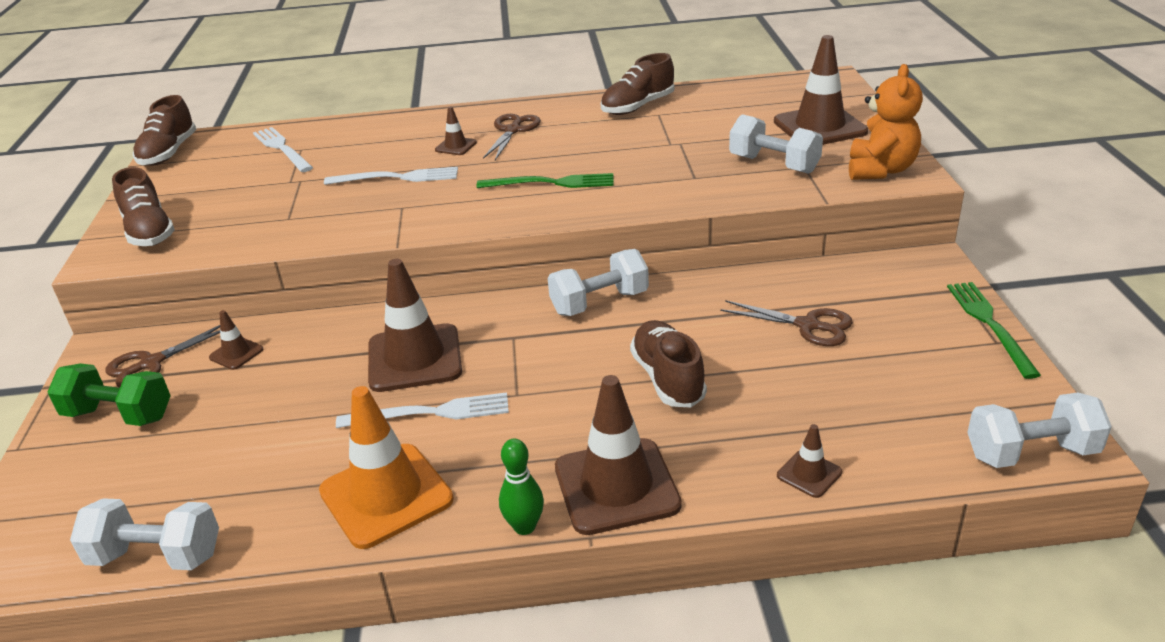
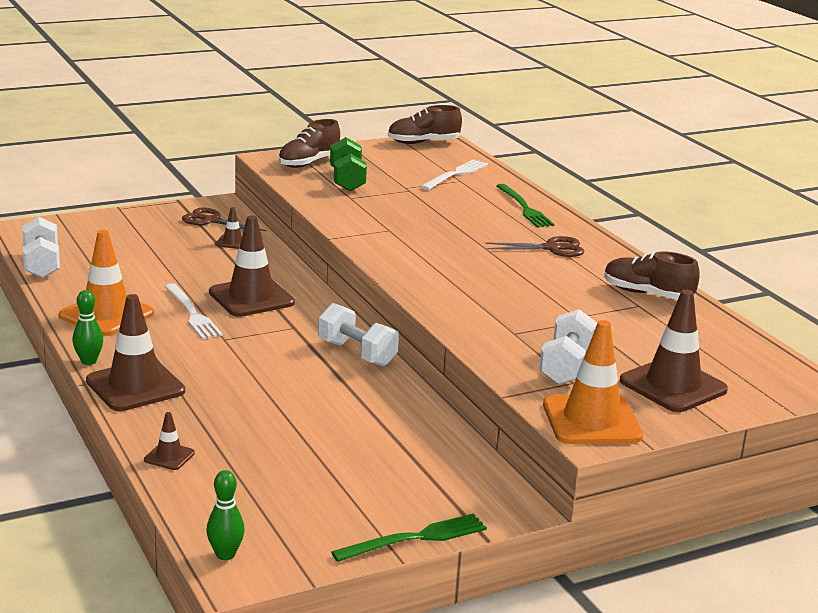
camera: 65 degrees right, 10 degrees down
green dumbbell [47,363,171,426] -> green dumbbell moved to [330,137,367,191]
white fork [324,167,458,185] -> none
brown traffic cone [435,106,477,155] -> none
green fork [476,173,614,188] -> green fork moved to [496,184,555,227]
brown shoe [630,320,707,407] -> none
brown scissors [720,300,853,346] -> none
orange teddy bear [849,64,923,180] -> orange traffic cone [543,320,643,444]
white dumbbell [967,392,1112,468] -> green bowling pin [206,470,245,560]

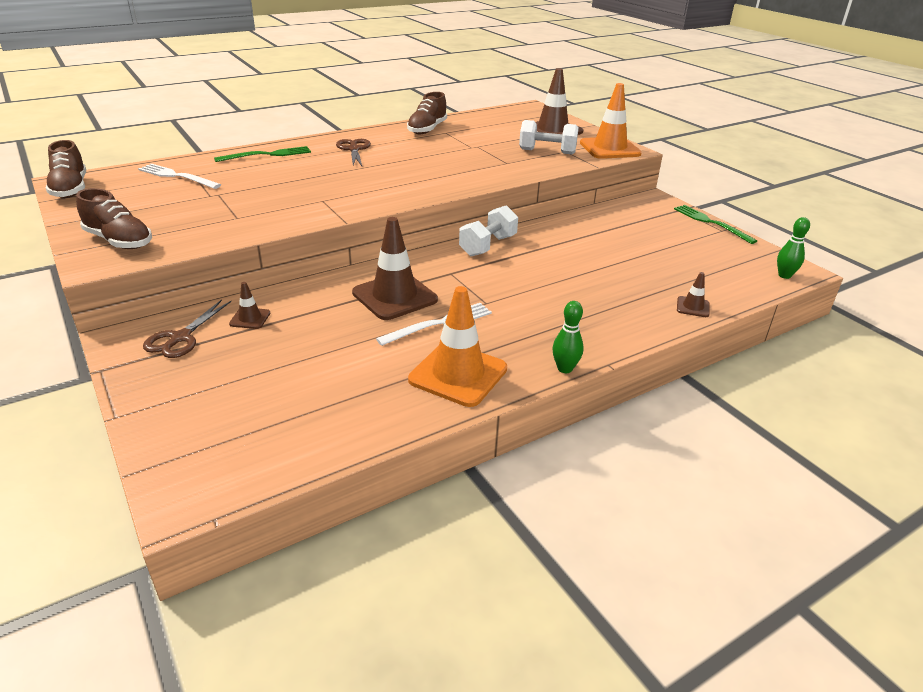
camera: 95 degrees left, 10 degrees up
white dumbbell [22,217,60,278] -> none
brown traffic cone [86,294,185,411] -> none
green dumbbell [330,137,367,191] -> none

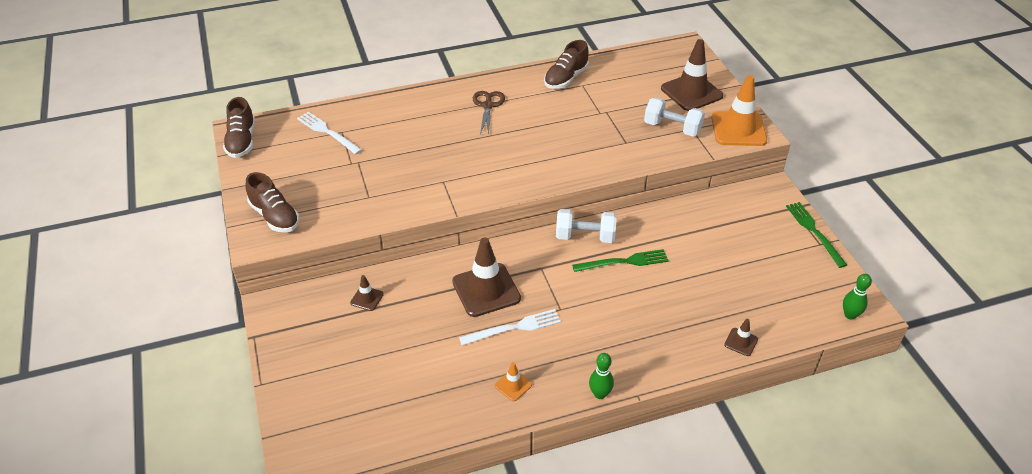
camera: 15 degrees right, 10 degrees up
brown scissors [143,299,231,358] -> none
green fork [214,146,311,162] -> green fork moved to [572,249,669,272]
orange traffic cone [408,286,507,407] -> orange traffic cone [495,362,532,401], size x0.46
white dumbbell [459,205,518,256] -> white dumbbell turned 45 degrees clockwise [556,209,617,243]

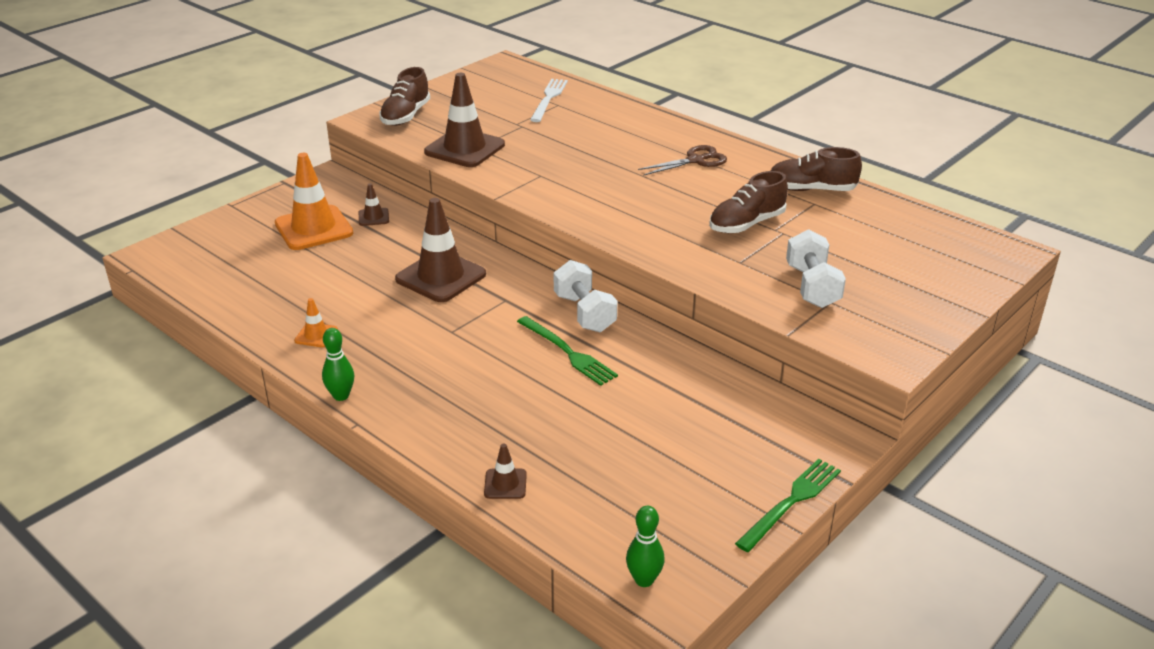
camera: 60 degrees right, 10 degrees down
brown shoe [223,97,255,158] -> brown shoe moved to [709,171,788,233]
white fork [459,309,561,345] -> none
brown traffic cone [661,39,723,111] -> brown traffic cone moved to [424,73,505,167]
orange traffic cone [711,75,767,146] -> orange traffic cone moved to [275,153,353,250]

